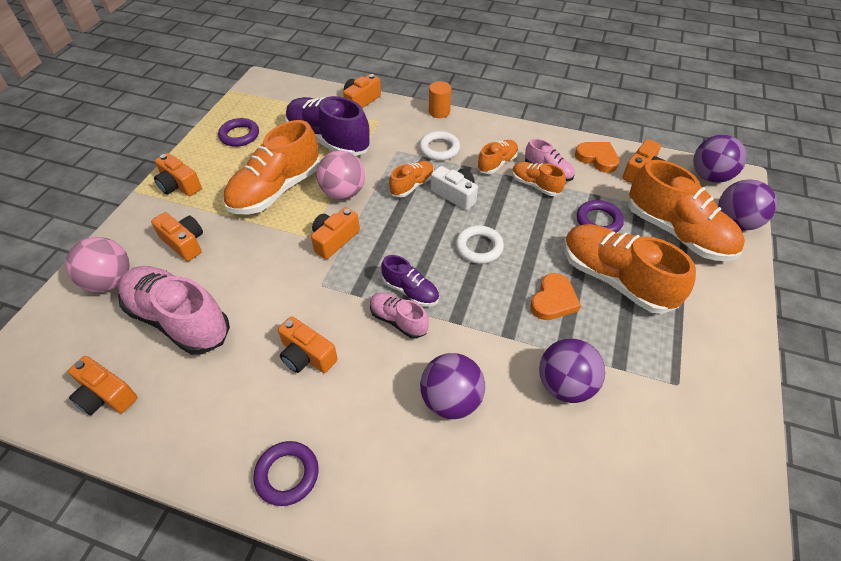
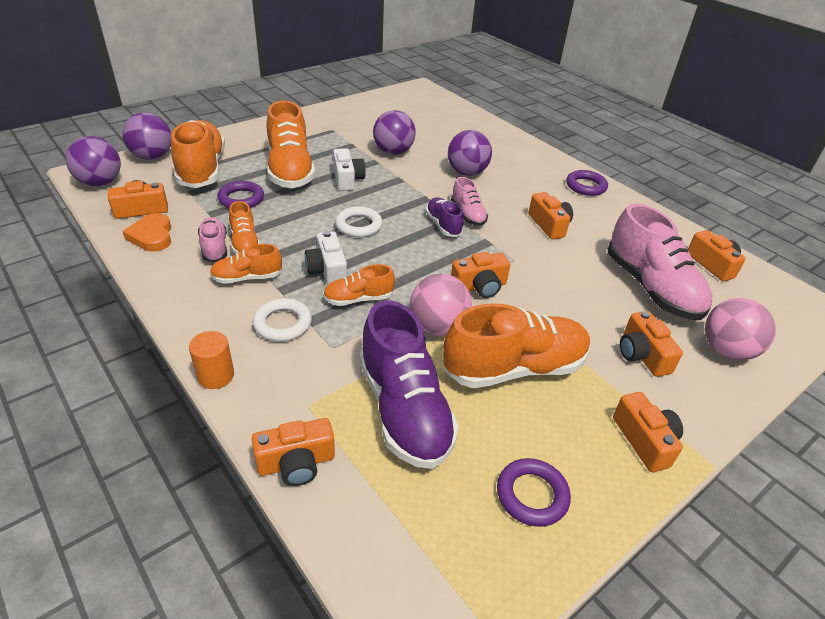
camera: 150 degrees left, 10 degrees down
orange heart [530,273,581,320] -> white camera [333,148,366,191]

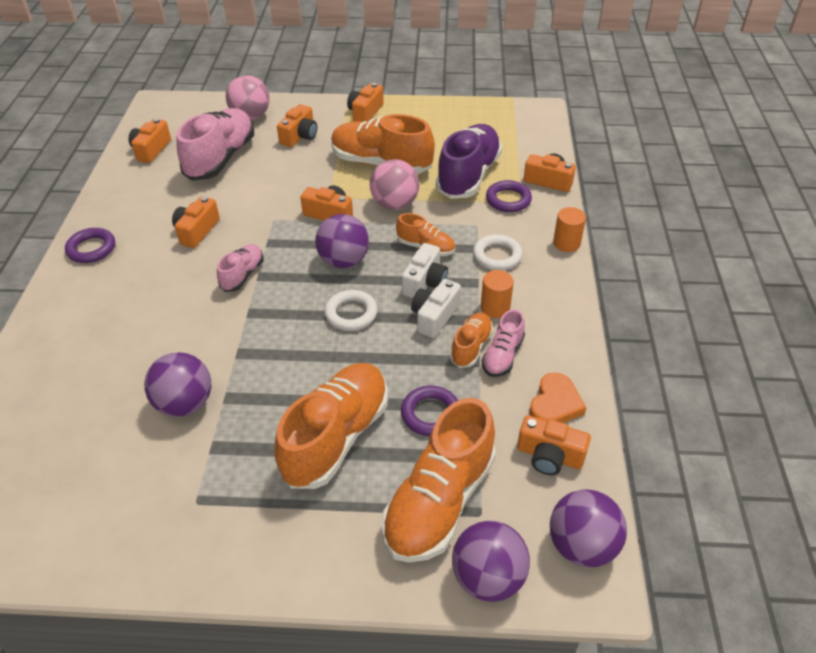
camera: 135 degrees left, 5 degrees up
orange shoe [210,244,282,284] -> orange cylinder [481,270,514,318]
white camera [333,148,366,191] -> white camera moved to [411,279,461,338]
purple shoe [426,198,464,237] -> none
purple ball [448,130,492,176] -> purple ball moved to [315,214,369,268]
purple ring [497,458,571,527] -> purple ring moved to [486,180,532,212]

